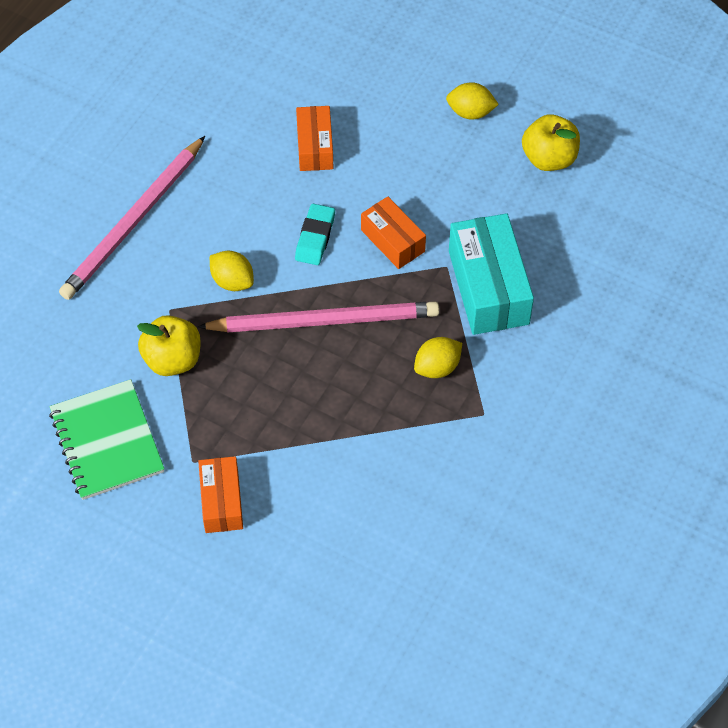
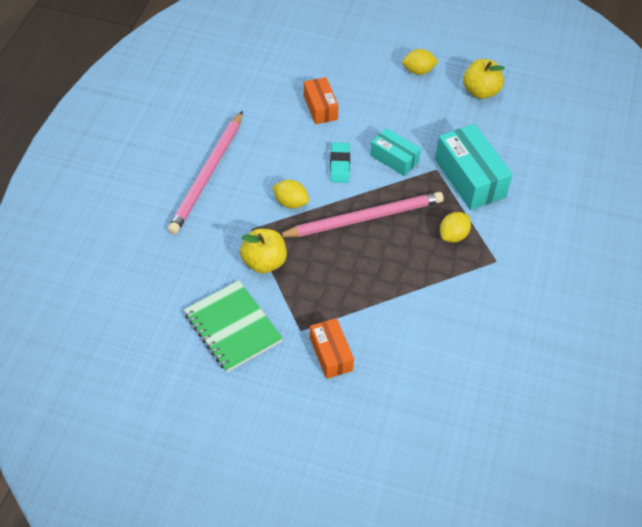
camera: 15 degrees left, 5 degrees down
orange box [361,196,426,269] -> turquoise box [370,128,421,176]

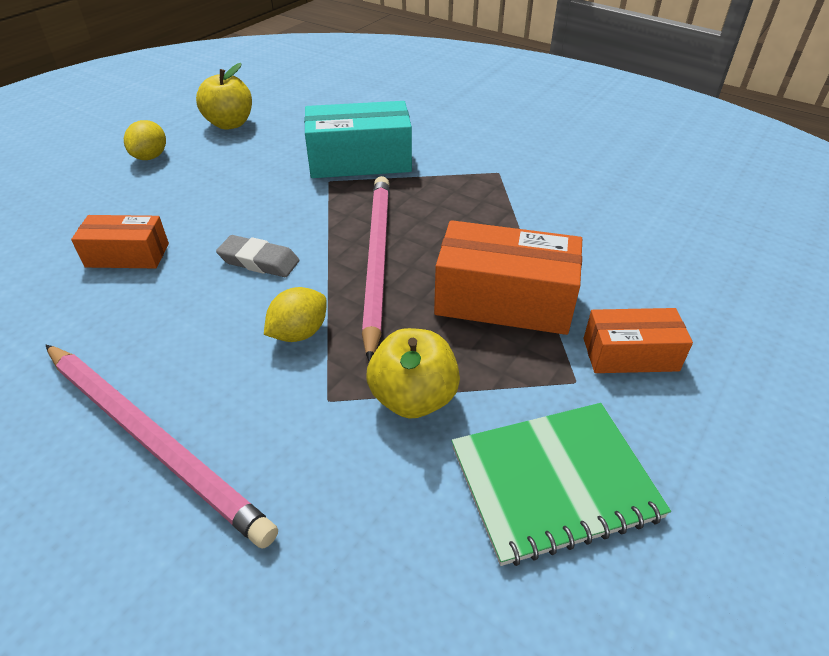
camera: 70 degrees left, 10 degrees down
turquoise eraser [330,142,350,183] -> grey eraser [216,235,299,277]
turquoise box [370,128,421,176] -> none
yellow lemon [440,212,471,242] -> none
none -> orange box [434,220,582,335]

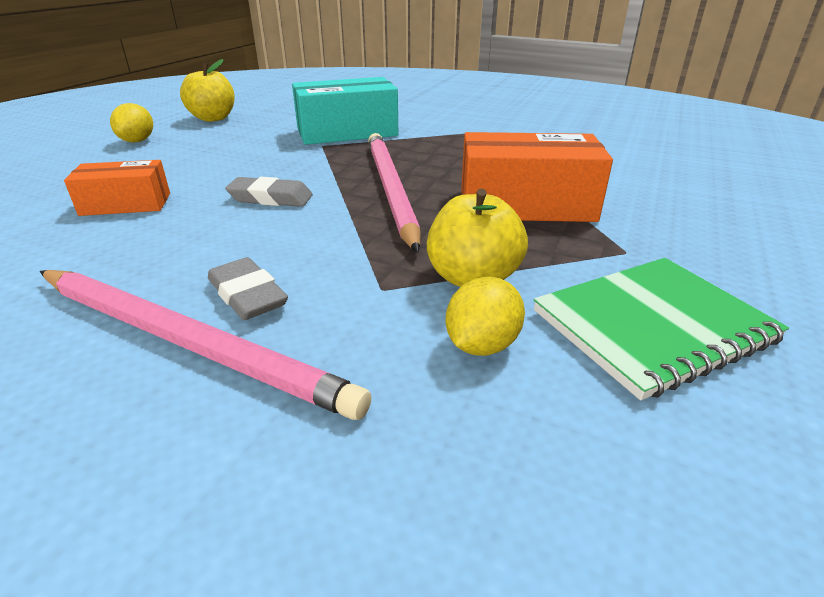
camera: 10 degrees left, 10 degrees down
yellow lemon [264,287,327,342] -> yellow lemon moved to [445,277,525,356]
orange box [584,308,693,373] -> none
none -> grey eraser [208,257,288,320]

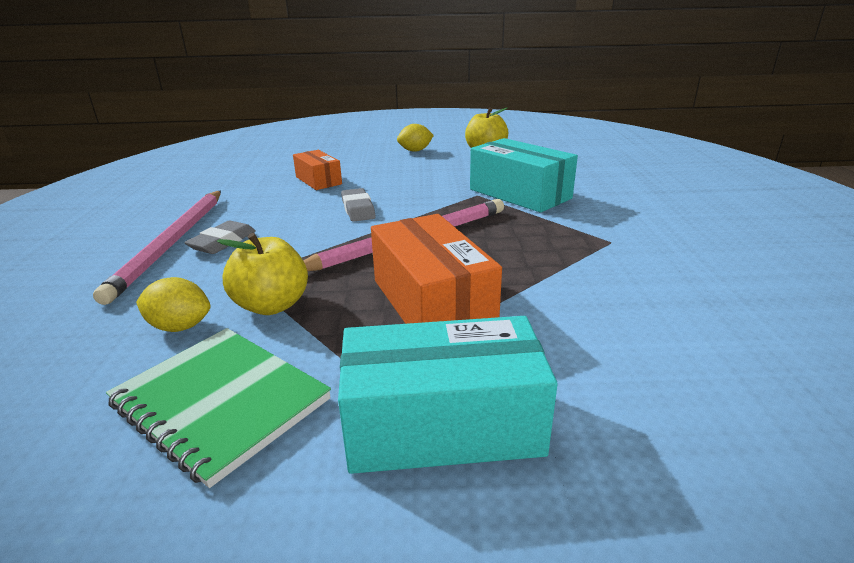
camera: 65 degrees right, 5 degrees down
none -> turquoise box [338,316,558,474]

